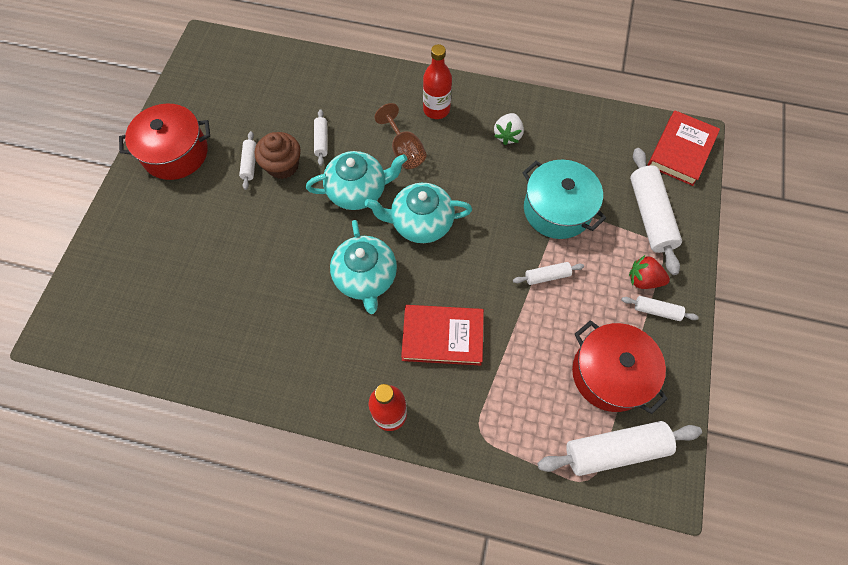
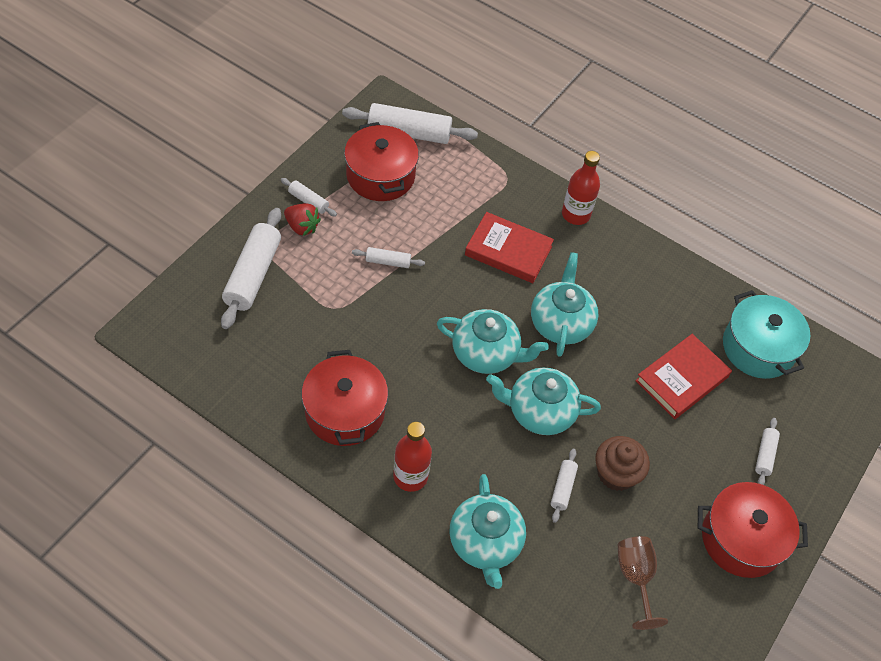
camera: 165 degrees left, 10 degrees down
white rolling pin [239,131,257,190] -> white rolling pin moved to [755,418,780,485]
brown goblet [374,103,427,169] -> brown goblet moved to [618,536,668,630]
white strawberry [494,113,524,145] -> red pot [301,350,388,446]
turquoise pot [522,160,606,239] -> turquoise pot moved to [723,290,810,379]
red book [647,111,720,186] -> red book moved to [635,334,732,419]
none -> turquoise teapot [450,474,526,589]

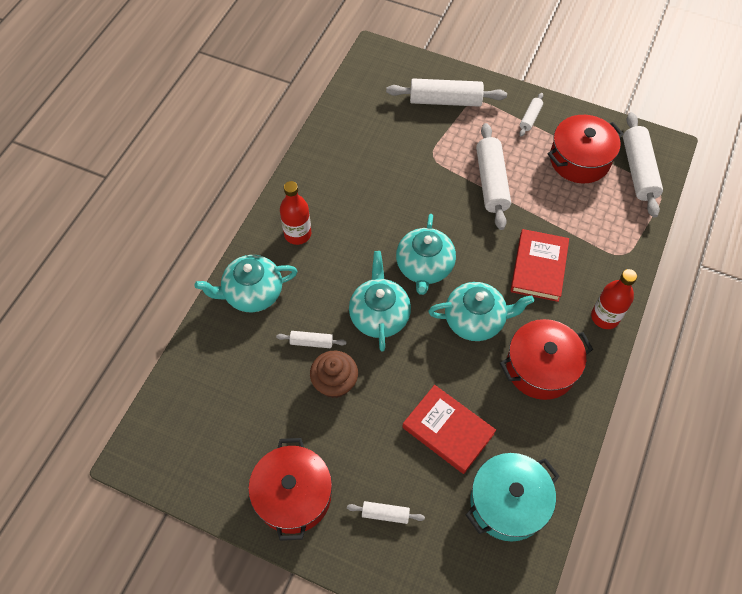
camera: 85 degrees right, 5 degrees up
red strawberry [284,203,321,236] -> none
red pot [301,350,388,446] -> red pot moved to [500,319,593,400]
white rolling pin [352,247,425,268] -> white rolling pin [476,123,511,230], size x2.01
brown goblet [618,536,668,630] -> none

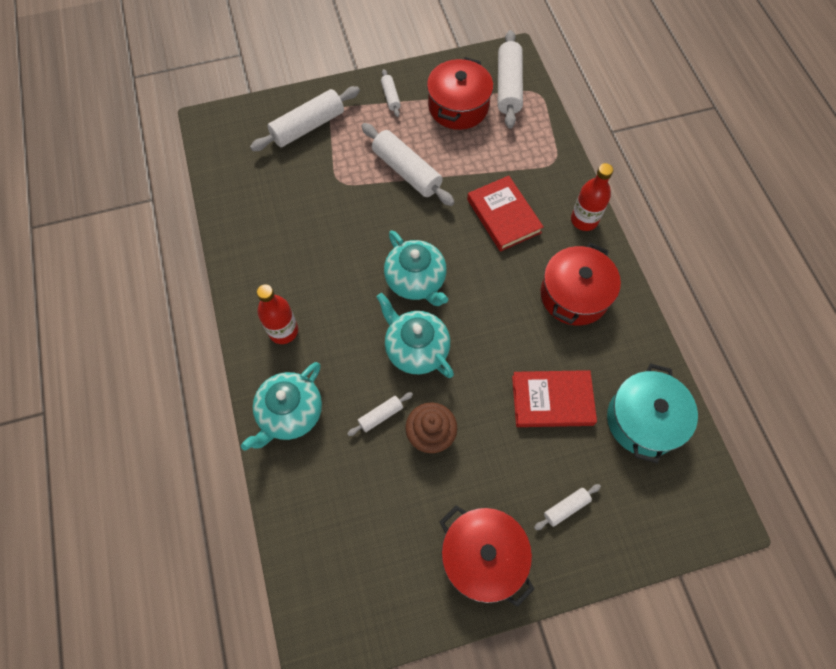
camera: 40 degrees left, 5 degrees up
turquoise teapot [428,282,534,341] -> none
white rolling pin [623,112,663,218] -> white rolling pin turned 45 degrees clockwise [498,30,523,128]

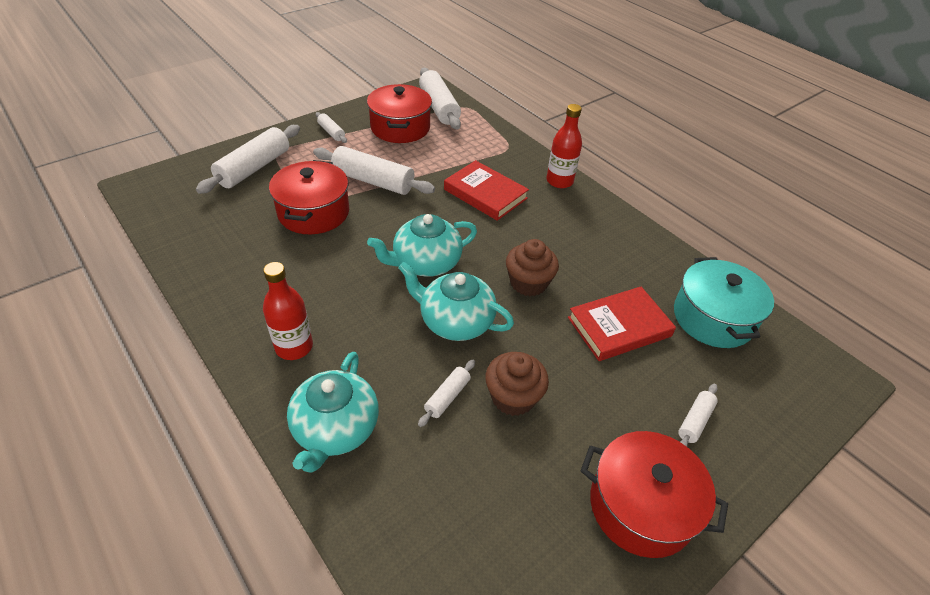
camera: 25 degrees left, 20 degrees down
turquoise teapot [384,230,448,306] -> turquoise teapot turned 120 degrees clockwise [367,214,477,277]
red pot [541,242,621,325] -> red pot moved to [269,160,349,234]
none -> brown cupcake [506,239,559,296]

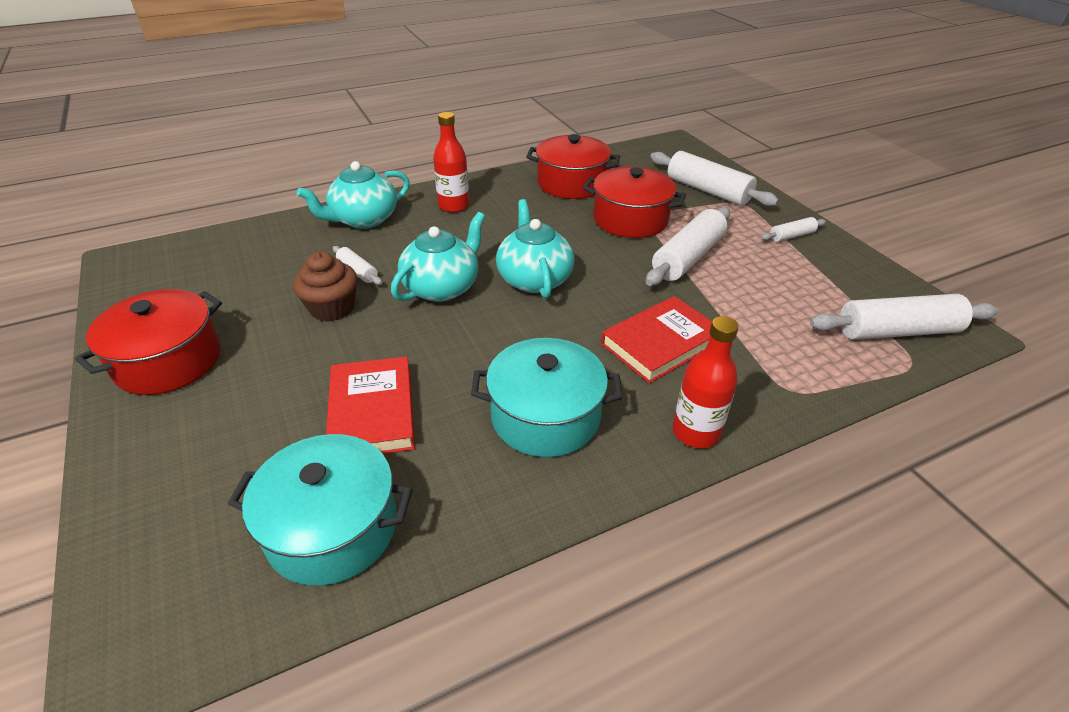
camera: 105 degrees right, 5 degrees down
turquoise teapot [287,352,379,473] -> turquoise teapot turned 60 degrees counterclockwise [297,161,410,229]
red pot [367,84,432,143] -> red pot moved to [526,134,620,199]
brown cupcake [506,239,559,296] -> none
white rolling pin [678,384,718,447] -> none
none -> turquoise pot [471,338,622,457]

